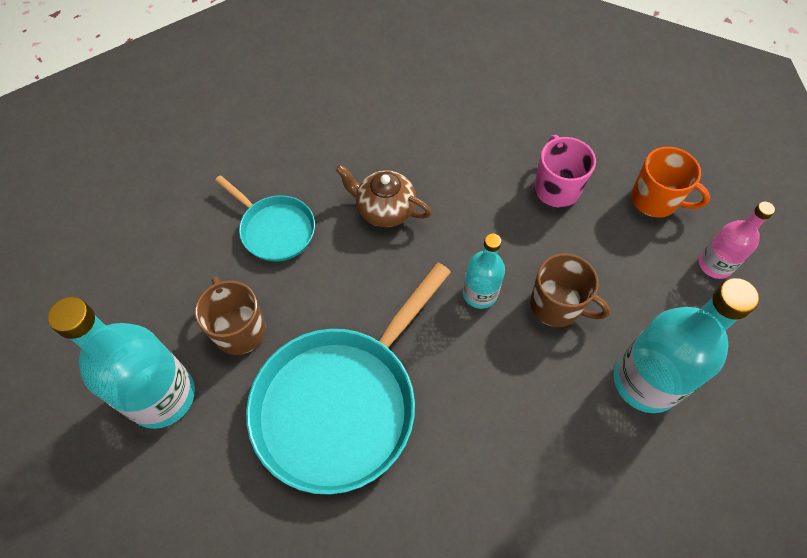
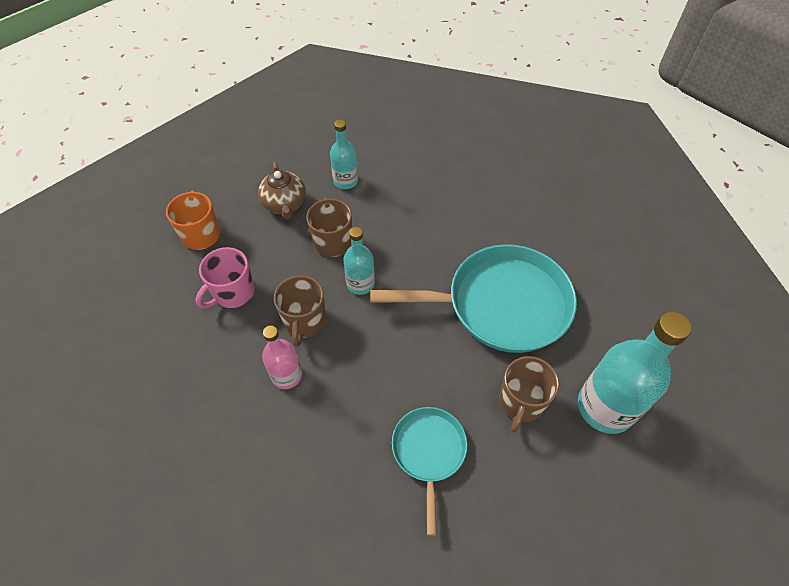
camera: 130 degrees left, 5 degrees down
brown teapot [336,165,432,227] -> brown teapot moved to [258,161,306,220]
turquoise bottle [614,278,759,413] -> turquoise bottle [330,120,358,189], size x0.56
pink bottle [699,202,775,279] -> pink bottle moved to [262,325,302,389]
none -> brown mug [274,275,326,347]

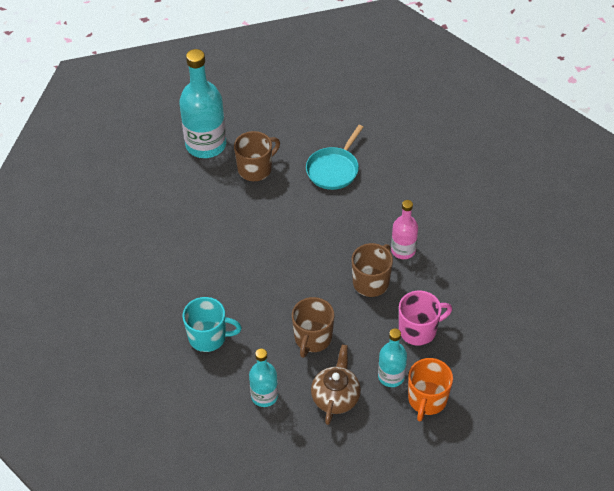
camera: 150 degrees left, 5 degrees down
turquoise bottle [344,227,375,295] -> turquoise bottle moved to [378,328,407,387]
turquoise pan [370,244,577,353] -> none
none -> turquoise mug [183,297,242,352]

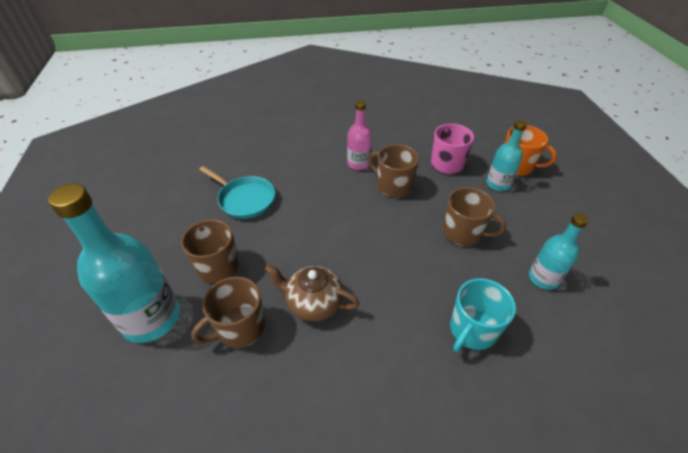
camera: 85 degrees left, 5 degrees down
turquoise mug [183,297,242,352] -> turquoise mug turned 150 degrees counterclockwise [450,278,516,352]
brown teapot [311,344,361,425] -> brown teapot moved to [264,264,360,321]
none -> brown mug [191,277,265,348]

